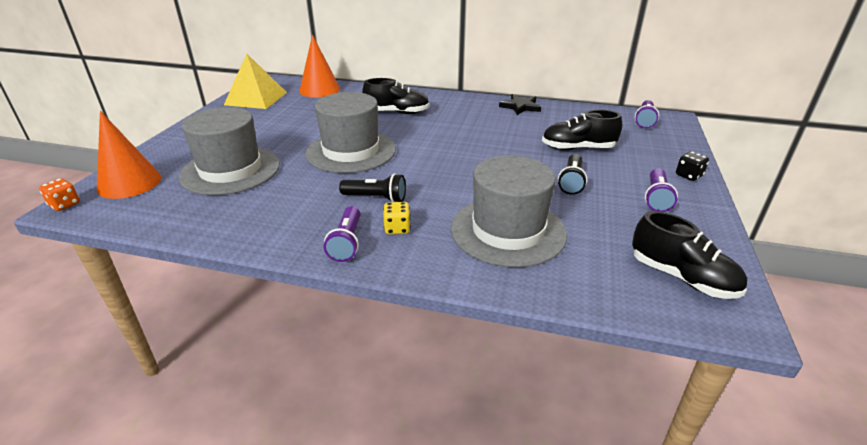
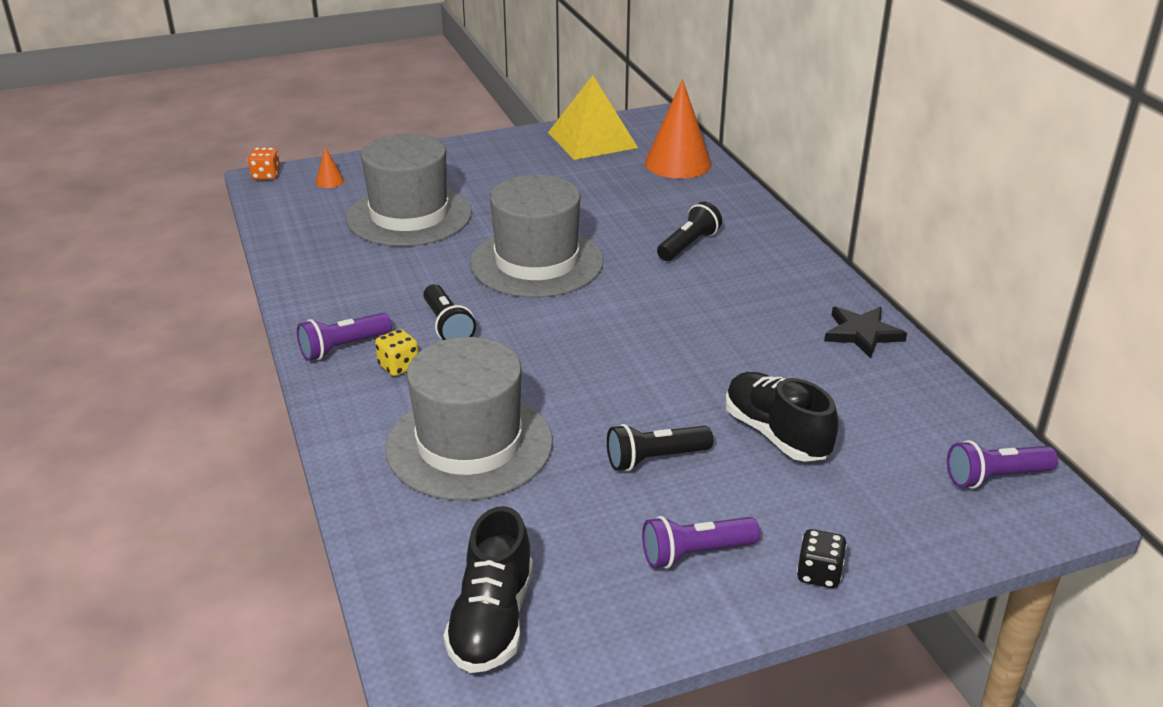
camera: 55 degrees right, 0 degrees up
orange cone [97,111,161,199] -> orange cone [316,147,344,188], size x0.42
black shoe [362,78,429,114] -> black flashlight [657,201,722,261]

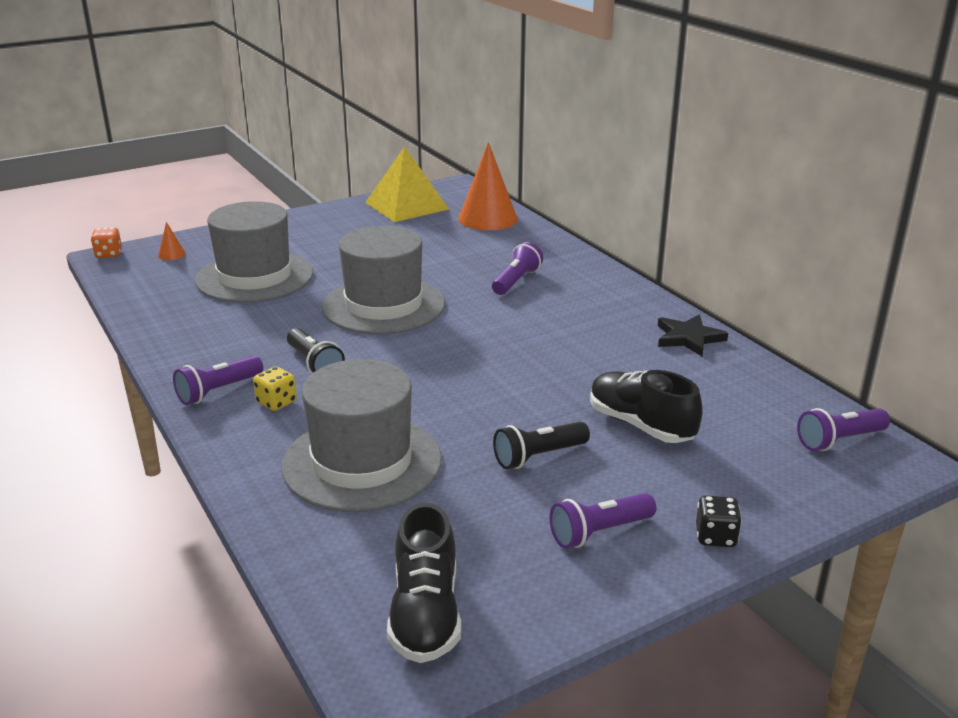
camera: 10 degrees left, 5 degrees down
black flashlight [657,201,722,261] -> purple flashlight [492,242,543,295]

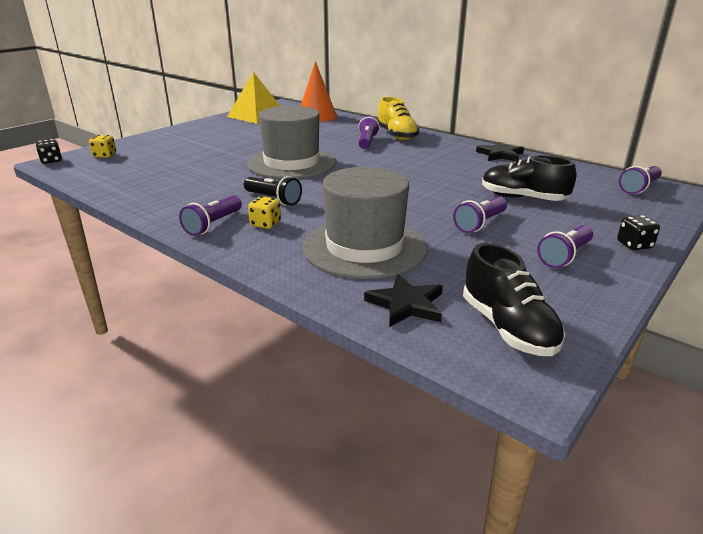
camera: 20 degrees left, 0 degrees up
orange dice [91,227,122,258] -> black dice [36,139,62,164]
orange cone [158,222,186,260] -> yellow dice [89,135,116,158]
grey hat [195,201,313,303] -> none
black flashlight [493,422,590,469] -> purple flashlight [453,197,507,233]
none -> black star [364,274,443,327]
none -> yellow shoe [378,97,419,140]

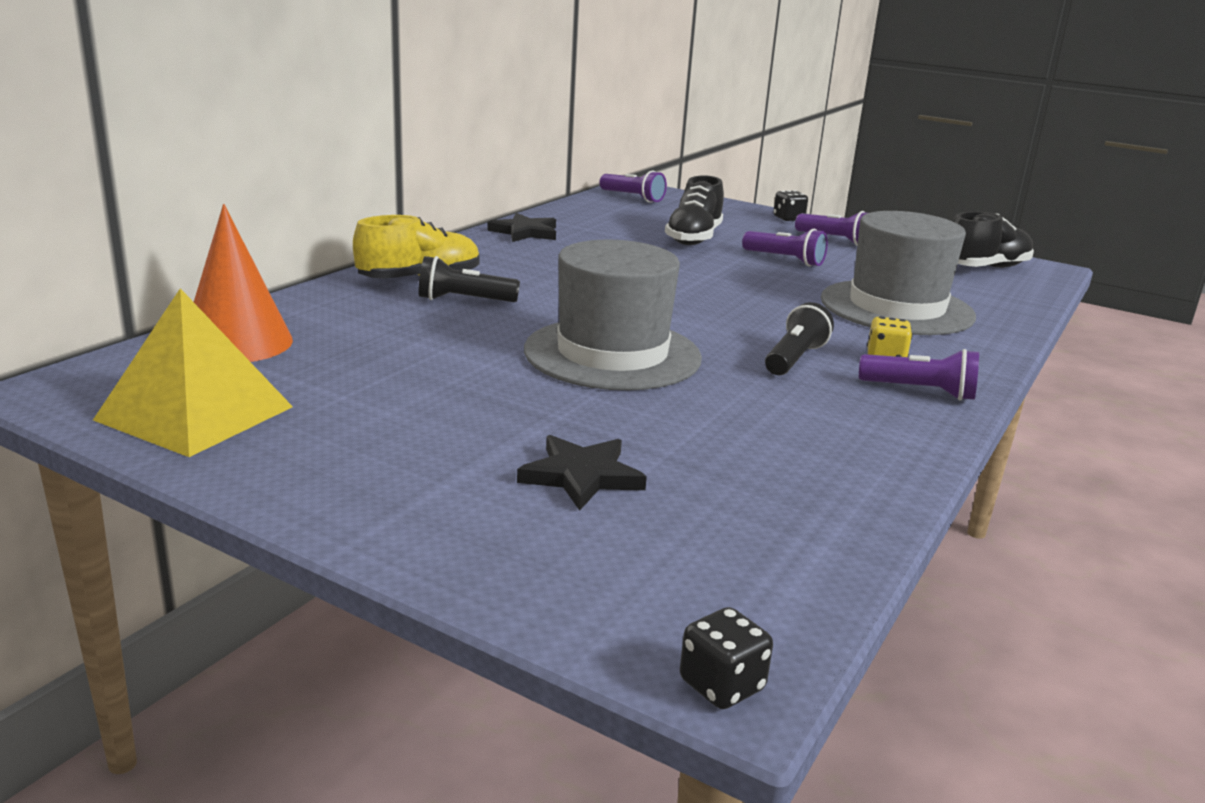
camera: 100 degrees left, 5 degrees down
yellow dice [89,135,116,158] -> none
purple flashlight [358,116,380,149] -> black flashlight [419,256,520,302]
black star [364,274,443,327] -> black star moved to [517,435,647,511]

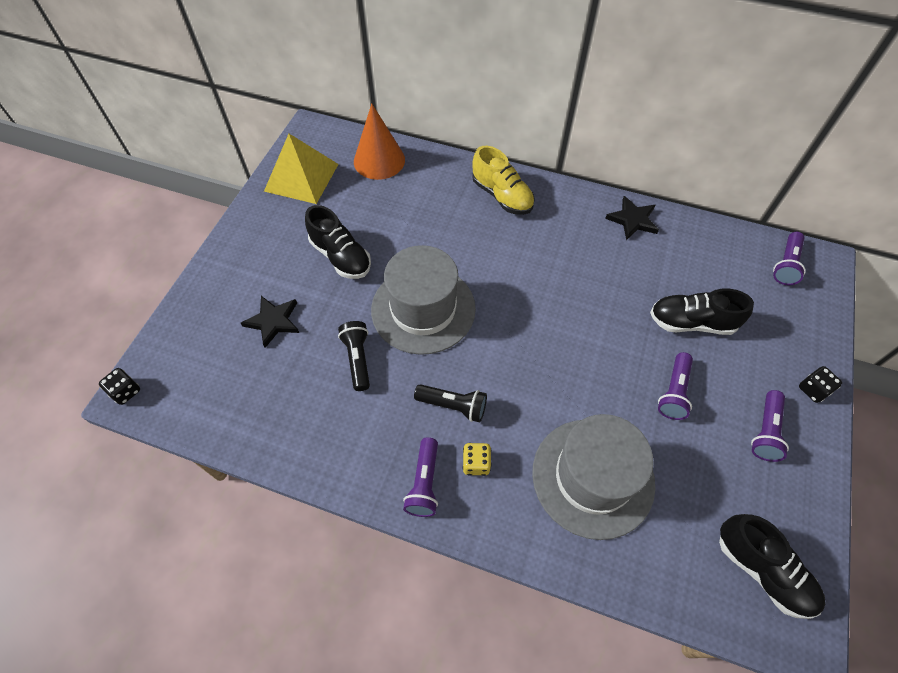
camera: 80 degrees right, 35 degrees up
black flashlight [419,256,520,302] -> black flashlight moved to [338,321,370,391]
none -> black shoe [305,205,371,279]

